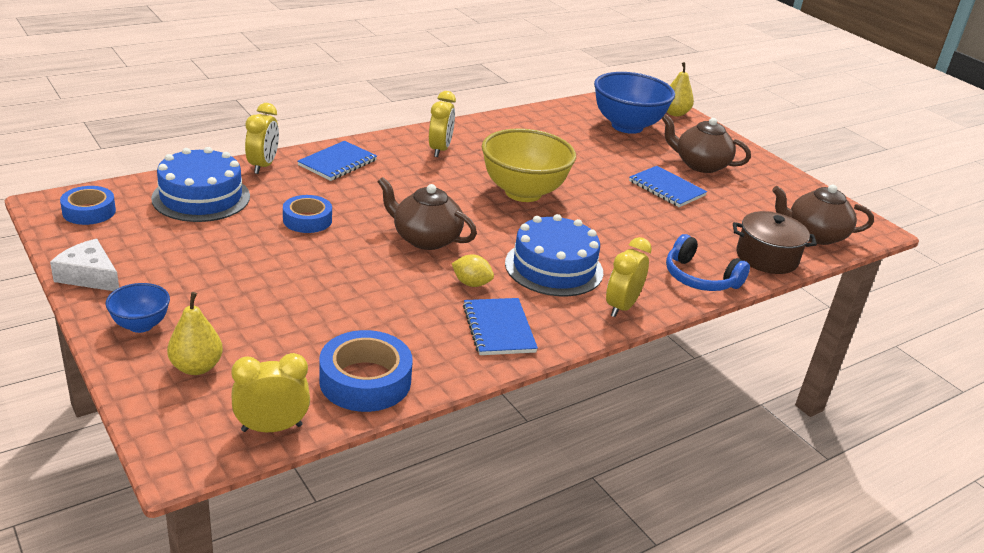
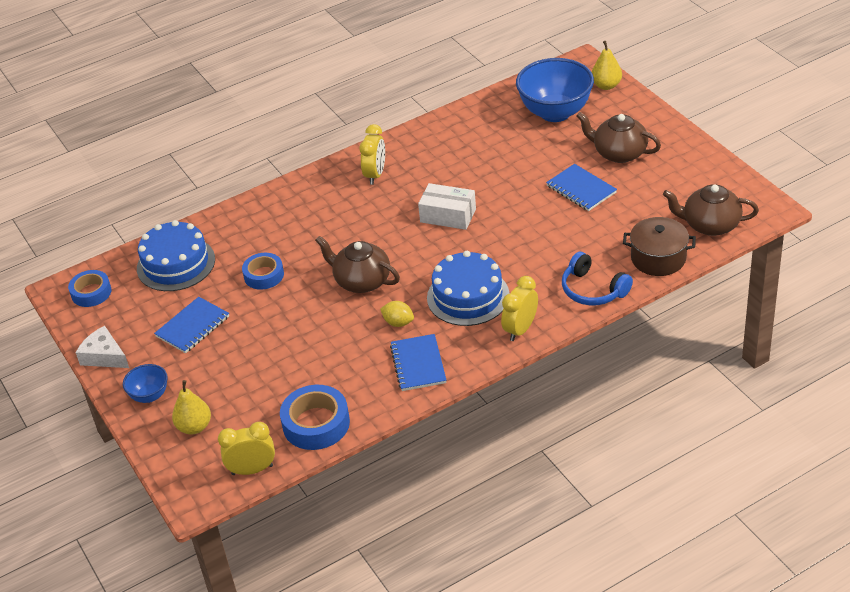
camera: 10 degrees right, 10 degrees up
yellow clock [245,103,279,174] -> none
blue notebook [298,141,377,181] -> blue notebook moved to [154,297,229,353]
yellow bowl [482,128,576,202] -> white box [418,183,476,230]

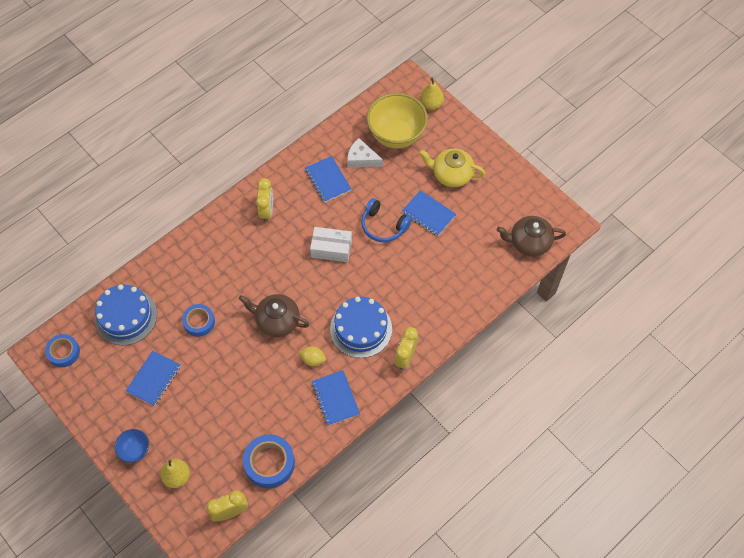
camera: 15 degrees left, 20 degrees up
white cheese [76,326,129,368] -> white cheese moved to [347,138,383,168]
blue bowl [516,58,594,122] -> yellow bowl [367,93,428,149]
blue headphones [562,252,633,305] -> blue headphones moved to [361,198,412,242]
brown teapot [577,112,661,163] -> yellow teapot [419,149,485,187]
brown pot [623,217,696,276] -> none
none -> blue notebook [305,156,351,202]

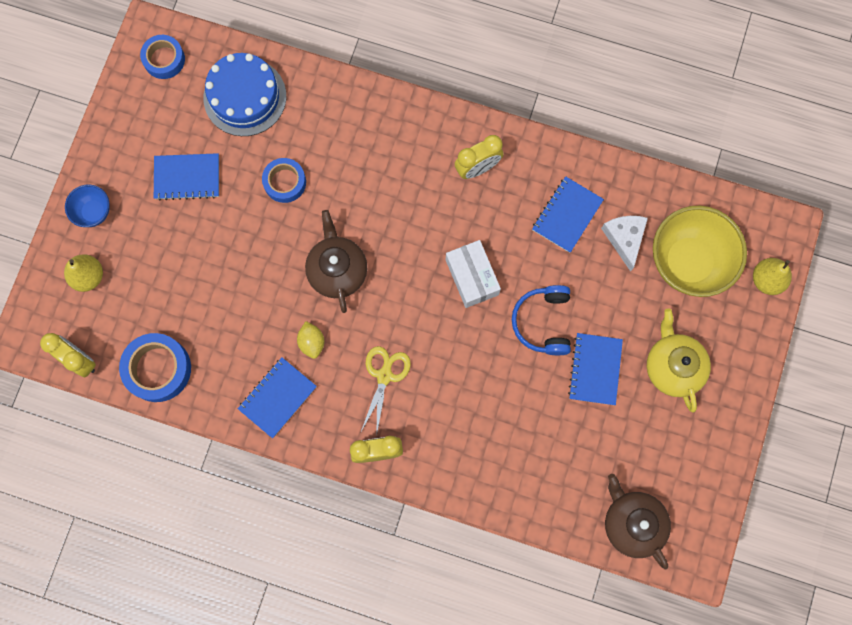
camera: 60 degrees right, 15 degrees up
blue cake [330,297,392,358] -> yellow scissors [361,346,411,437]

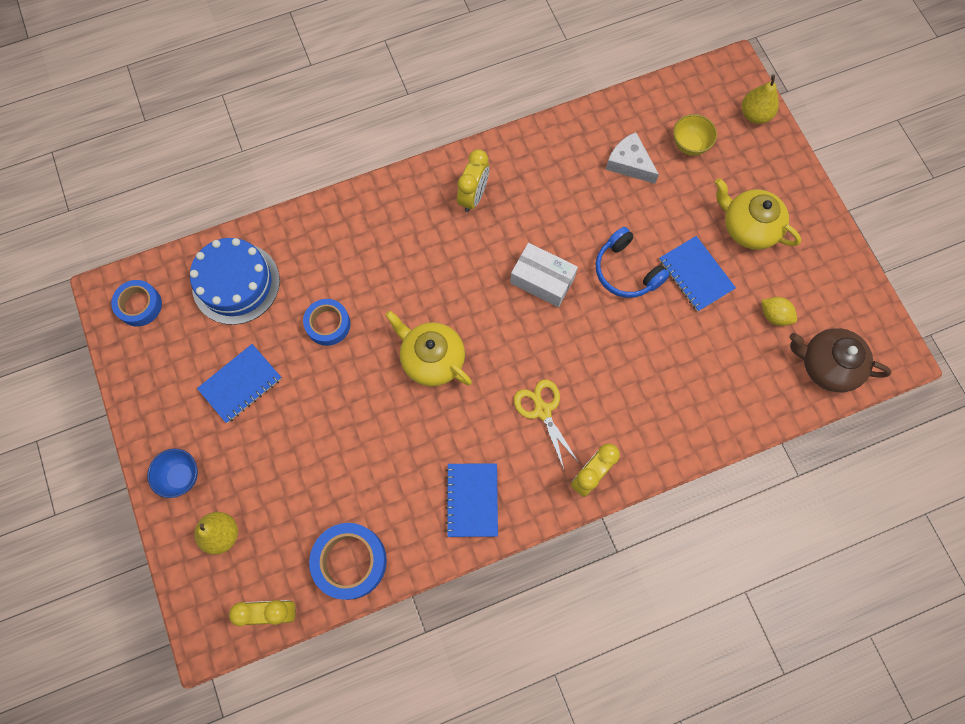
camera: 40 degrees left, 5 degrees down
yellow lemon [297,321,324,359] -> yellow lemon moved to [761,297,797,326]
brown teapot [305,210,367,313] -> yellow teapot [385,311,472,387]
blue notebook [532,176,604,253] -> none
yellow bowl [653,206,747,297] -> yellow bowl [673,114,717,156], size x0.49

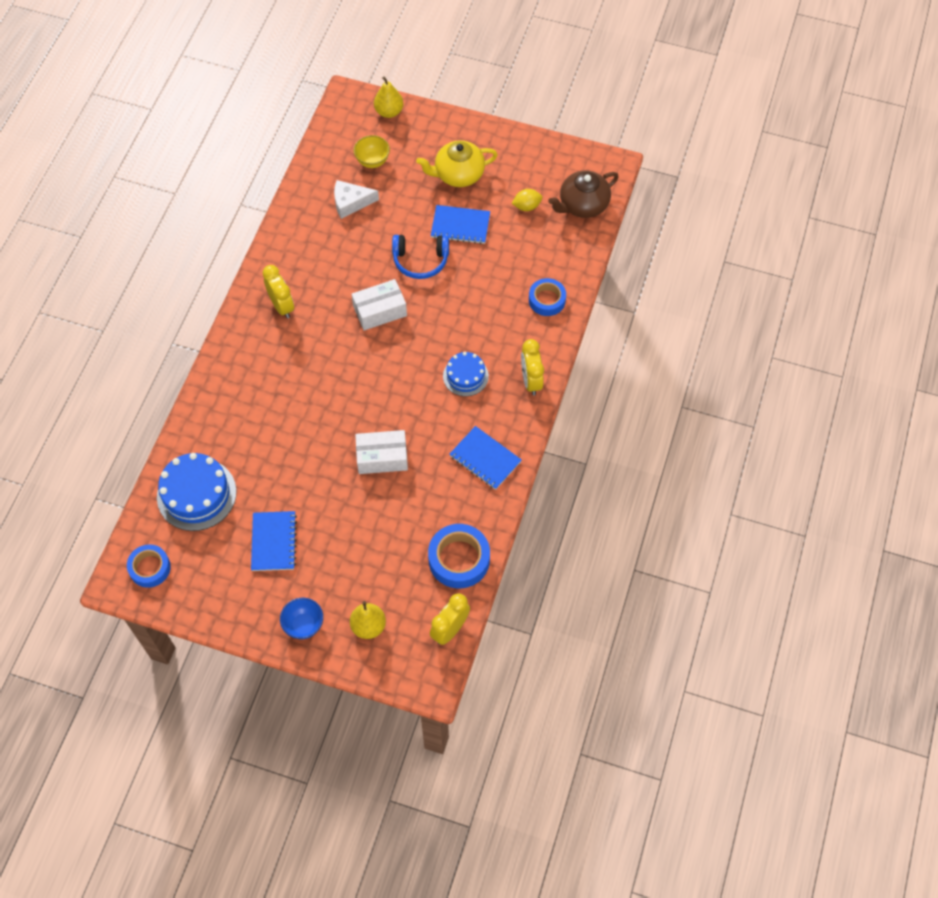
camera: 50 degrees left, 10 degrees down
blue tape [303,299,350,346] -> blue tape moved to [529,278,566,316]
yellow teapot [385,311,472,387] -> none
yellow scissors [514,380,579,469] -> blue cake [443,352,489,396]
none -> white box [355,430,408,474]

